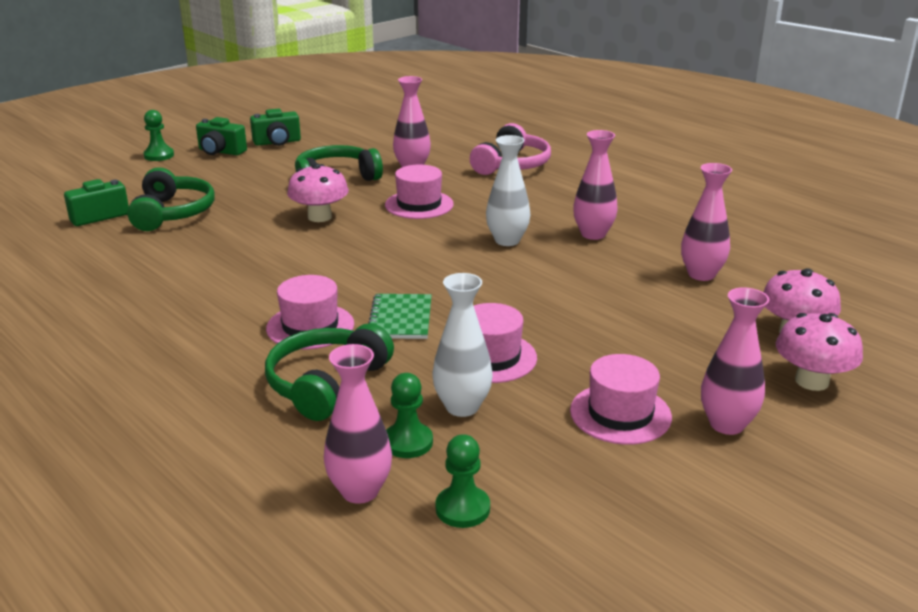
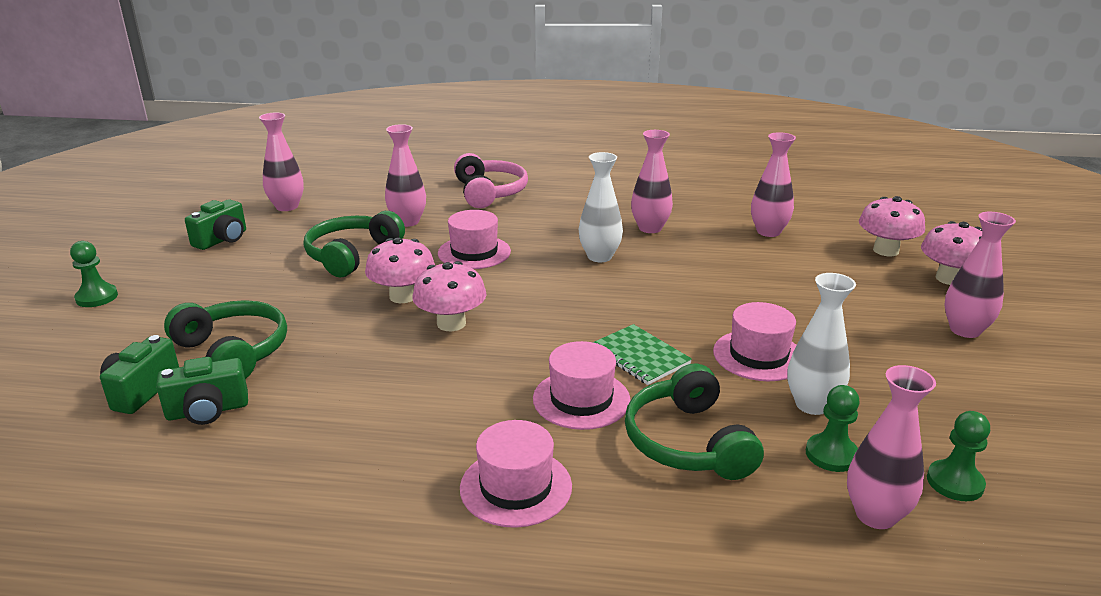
camera: 40 degrees left, 0 degrees up
green camera [196,117,247,155] -> green camera moved to [156,357,248,425]
pink hat [570,354,672,445] -> pink hat moved to [460,420,572,528]
none -> pink vase [259,113,304,211]
none -> pink mushroom [413,261,486,331]

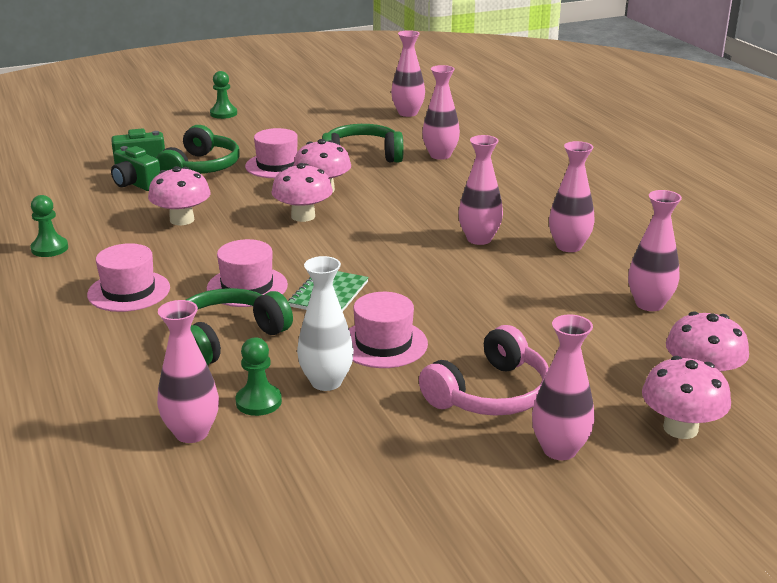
camera: 60 degrees right, 0 degrees up
green camera [185,199,246,250] -> none
pink hat [438,210,511,269] -> pink hat moved to [245,128,298,178]
pink headphones [454,153,528,208] -> pink headphones moved to [419,325,549,416]
white vase [579,152,623,262] -> pink vase [458,135,503,245]
green pawn [927,411,990,501] -> green pawn moved to [30,195,68,257]
none -> pink mushroom [148,166,211,225]

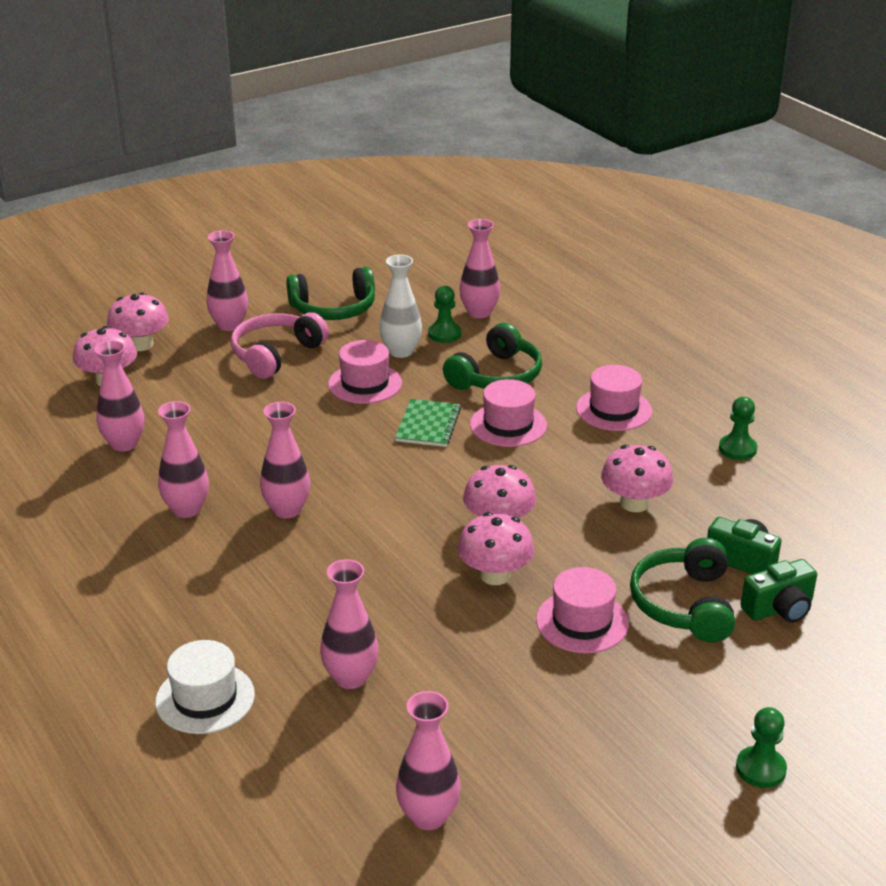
camera: 170 degrees right, 5 degrees up
green headphones [322,124,403,163] -> green headphones moved to [286,267,375,320]
none -> white hat [155,640,255,734]

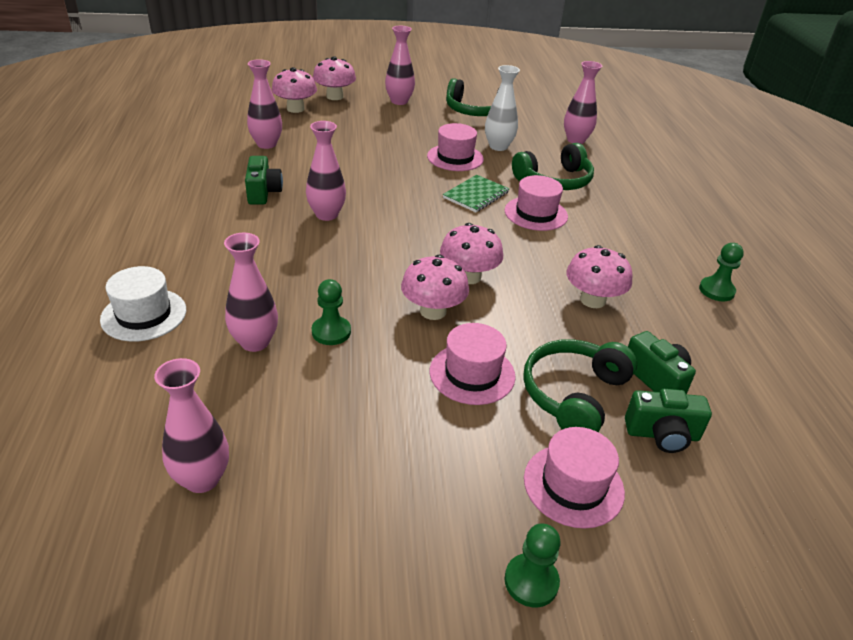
camera: 25 degrees right, 5 degrees up
pink vase [158,401,209,518] -> green camera [245,156,283,205]
pink headphones [230,312,329,379] -> none
green pawn [428,286,461,343] -> green pawn moved to [312,279,351,345]
pink hat [576,365,652,431] -> pink hat moved to [524,427,625,529]

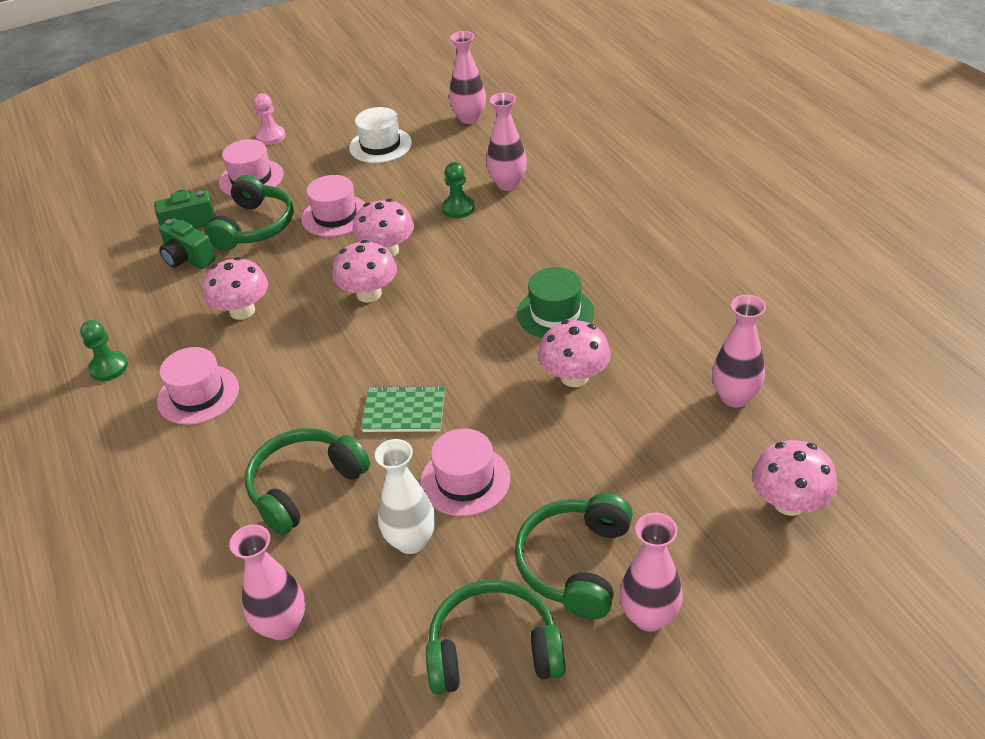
camera: 165 degrees right, 5 degrees up
white hat [100,266,186,341] -> white hat moved to [349,107,412,163]
green camera [245,156,283,205] -> none
pink vase [306,121,346,221] -> green hat [517,267,595,338]
pink mushroom [313,56,356,100] -> pink mushroom moved to [538,320,611,387]
green notebook [443,175,510,212] -> green notebook turned 75 degrees clockwise [361,386,445,432]
pink hat [505,175,568,231] -> pink hat moved to [157,347,239,425]
green pawn [505,524,561,607] -> pink pawn [254,93,286,145]
none -> green headphones [515,493,633,619]

